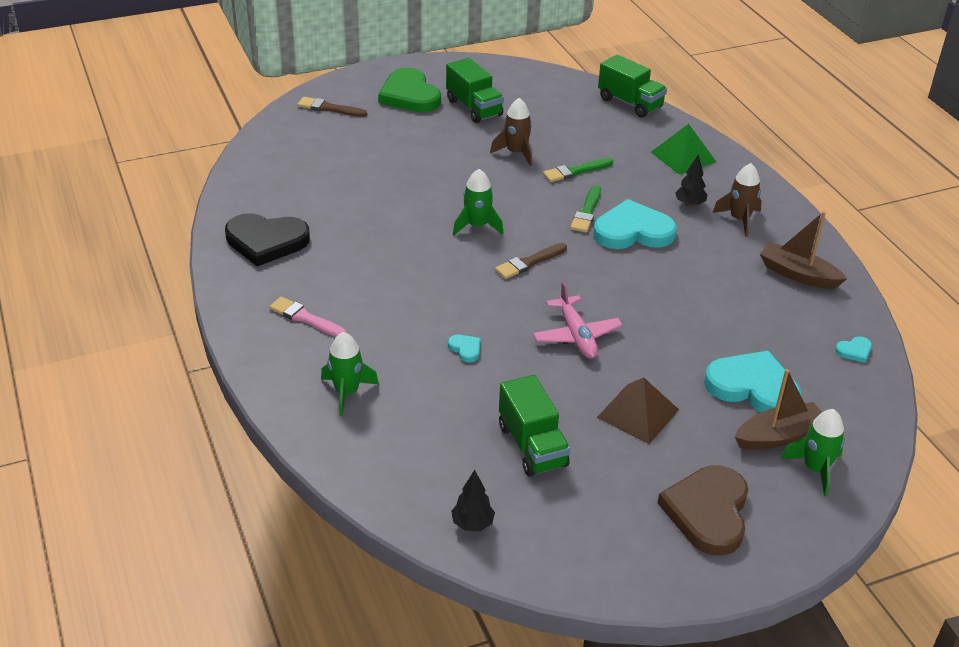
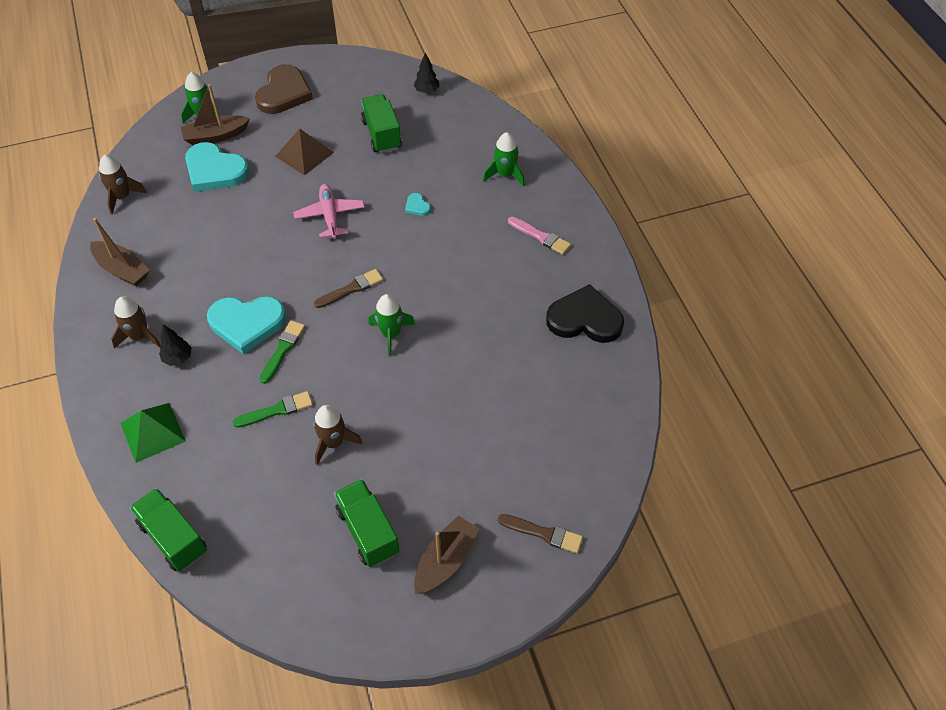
camera: 175 degrees left, 15 degrees up
green heart [378,68,441,112] -> brown boat [414,515,479,594]
turquoise heart [835,336,872,363] -> brown rocket [99,155,147,215]

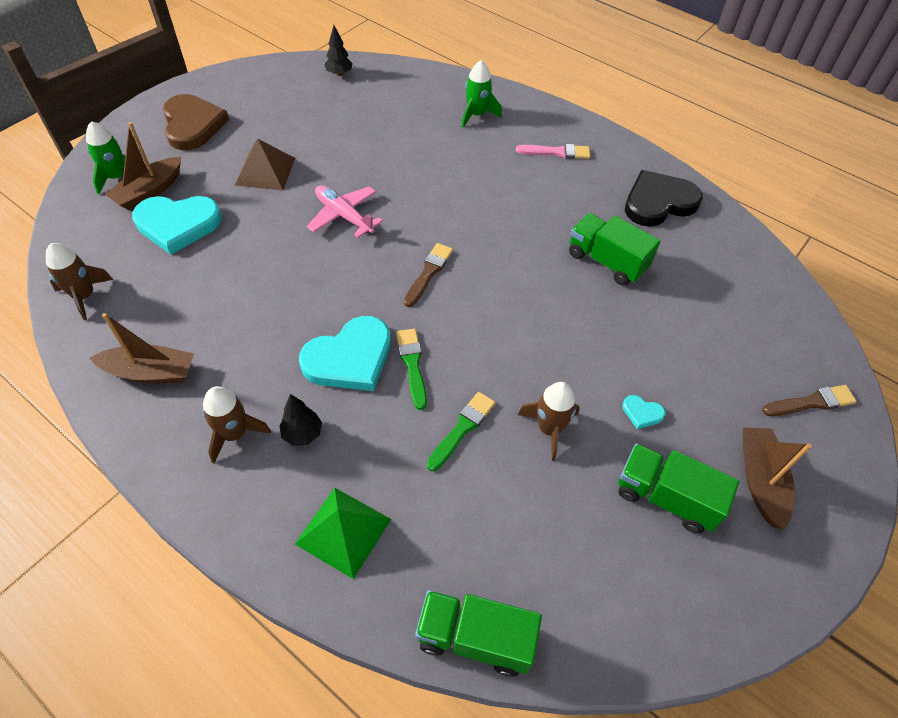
camera: 35 degrees left, 0 degrees up
green truck [361,94,402,153] -> green truck moved to [569,213,660,286]
green rocket [368,294,415,356] -> none
turquoise heart [405,193,431,216] -> turquoise heart moved to [623,395,665,429]

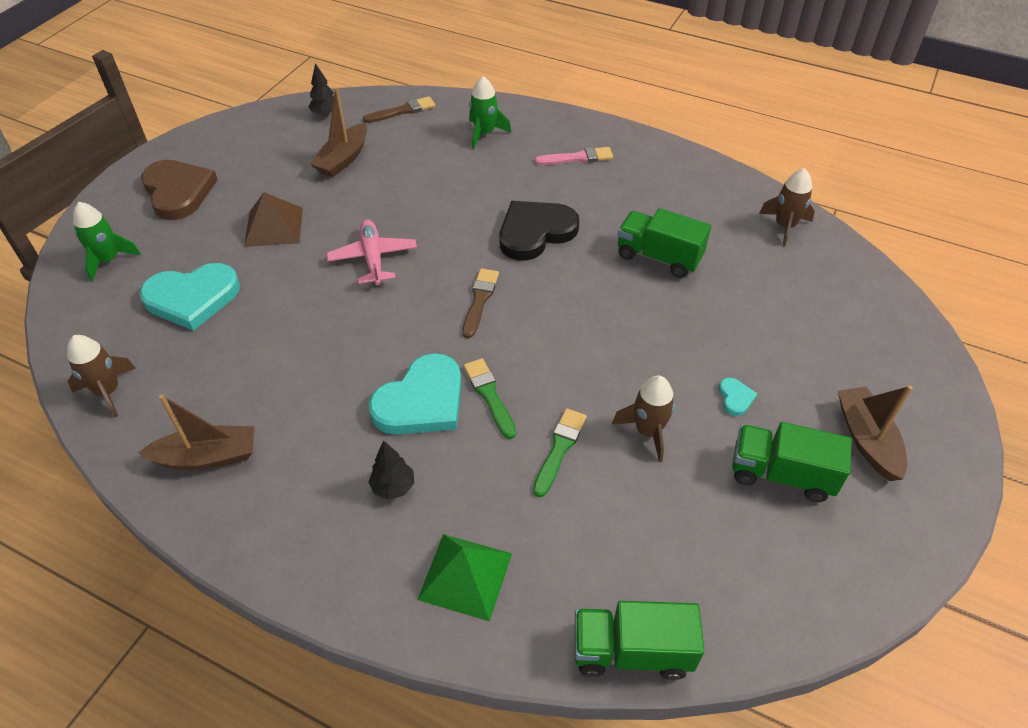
camera: 10 degrees left, 5 degrees down
brown boat [105,122,181,211] -> brown boat moved to [310,87,367,178]
brown rocket [203,386,271,464] -> brown rocket moved to [759,168,815,247]
pink plane [307,185,383,238] -> pink plane turned 45 degrees clockwise [326,220,417,285]
turquoise heart [623,395,665,429] -> turquoise heart turned 105 degrees counterclockwise [719,378,757,416]
black heart [625,170,703,227] -> black heart moved to [499,201,579,260]
brown brush [762,385,857,416] -> brown brush moved to [363,96,435,123]

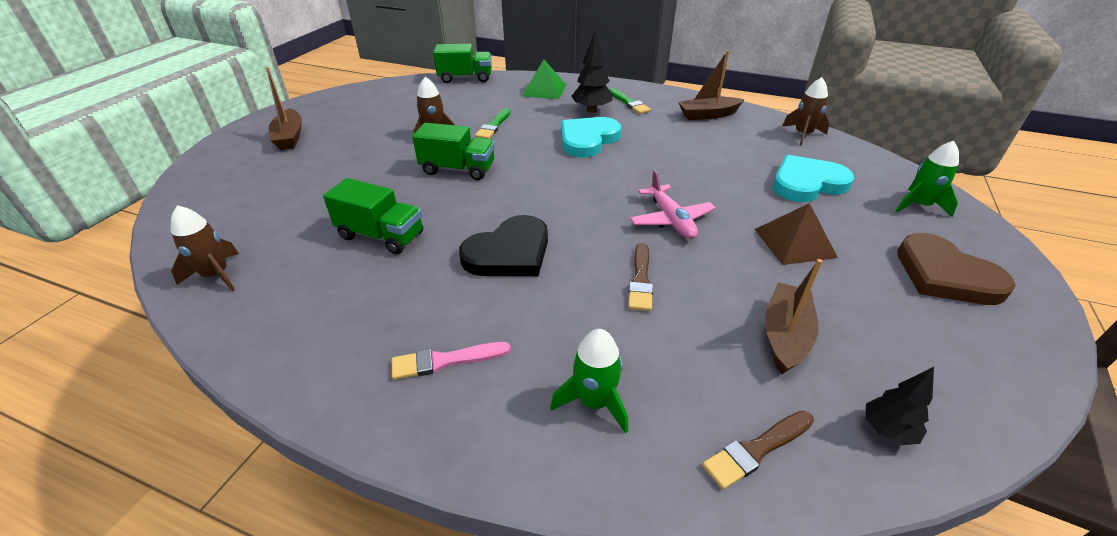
camera: 175 degrees right, 10 degrees down
black tree [369,440,414,500] -> black tree [572,31,613,113], size x1.56
brown brush [462,269,499,338] -> brown brush moved to [628,243,653,311]
green brush [463,358,516,439] -> green brush moved to [609,88,651,114]
turquoise heart [719,378,757,416] -> none
green truck [732,422,852,502] -> green truck moved to [412,123,495,180]

